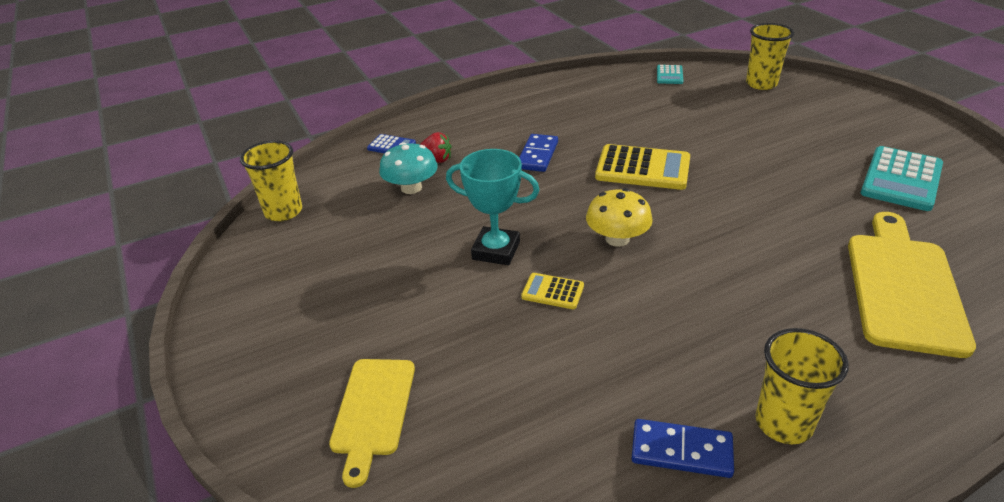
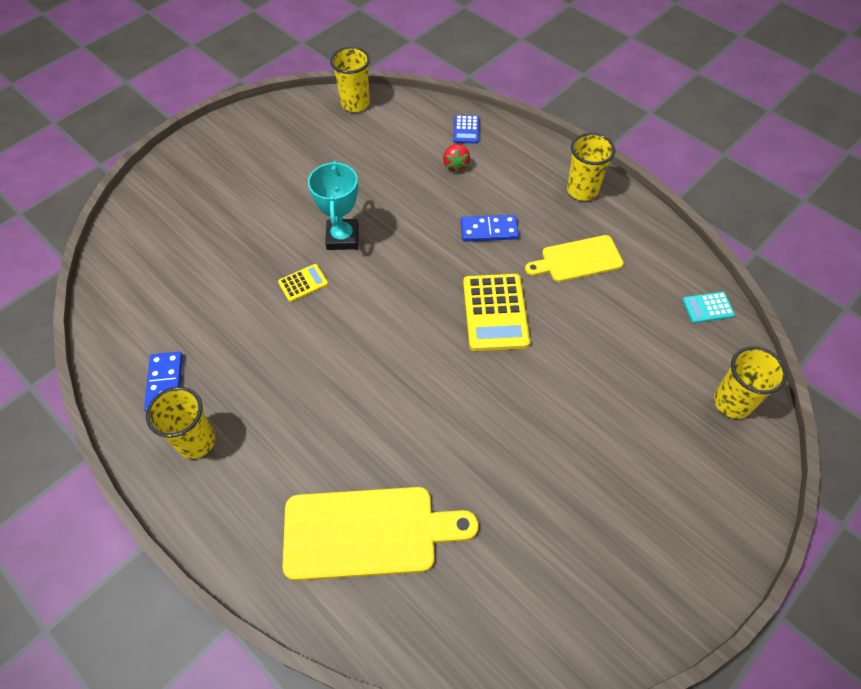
camera: 70 degrees right, 20 degrees up
yellow cutting board [329,359,415,488] -> yellow cutting board moved to [525,235,623,282]
turquoise mushroom [379,142,438,194] -> none
yellow calculator [521,273,584,309] -> yellow calculator turned 60 degrees clockwise [278,264,328,302]
yellow mushroom [586,188,653,247] -> none
turquoise calculator [861,146,943,211] -> none
none -> yellow cup [567,133,615,201]

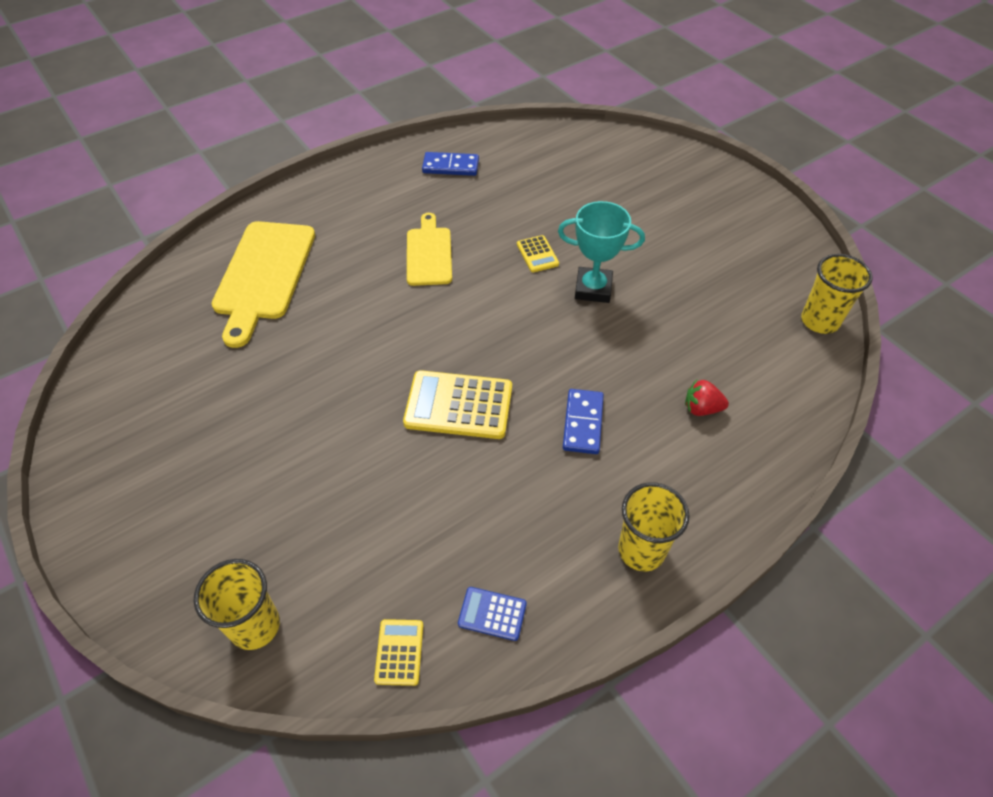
camera: 100 degrees right, 5 degrees down
yellow cup [146,386,215,459] -> none
blue calculator [453,115,480,144] -> blue calculator moved to [458,587,527,641]
yellow cutting board [525,235,623,282] -> yellow cutting board moved to [407,213,452,286]
turquoise calculator [682,292,735,323] -> yellow calculator [374,619,423,686]

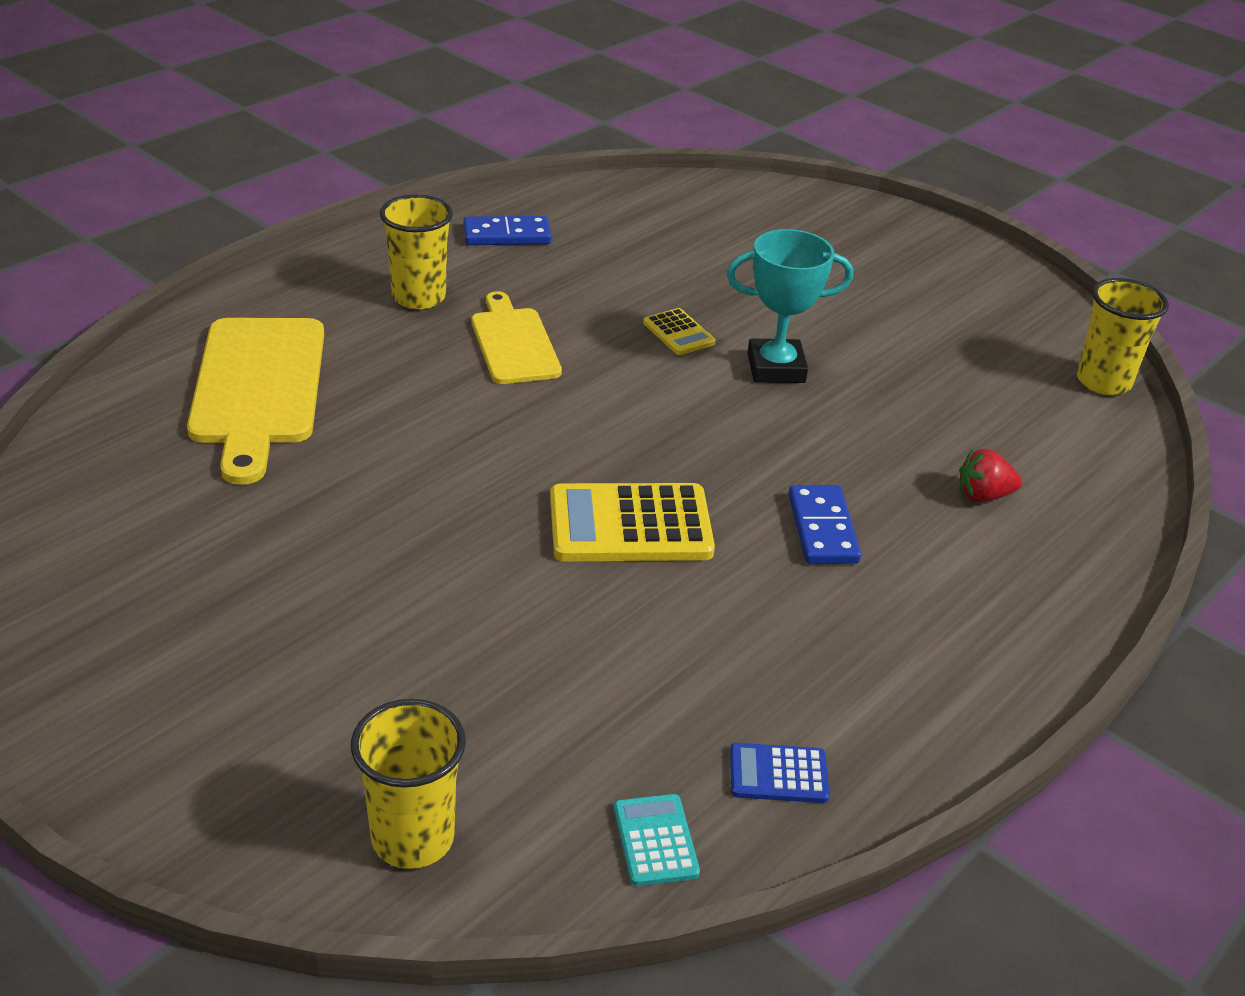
camera: 15 degrees left, 15 degrees down
yellow calculator [374,619,423,686] -> turquoise calculator [614,794,700,886]
yellow cup [618,482,690,571] -> yellow cup moved to [380,194,453,309]

